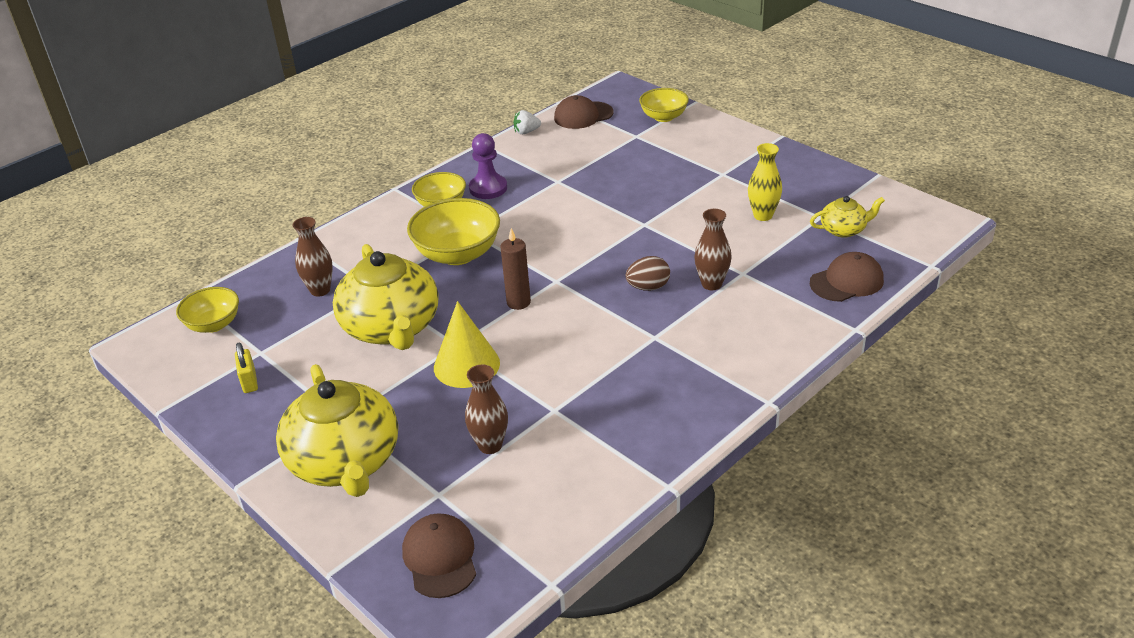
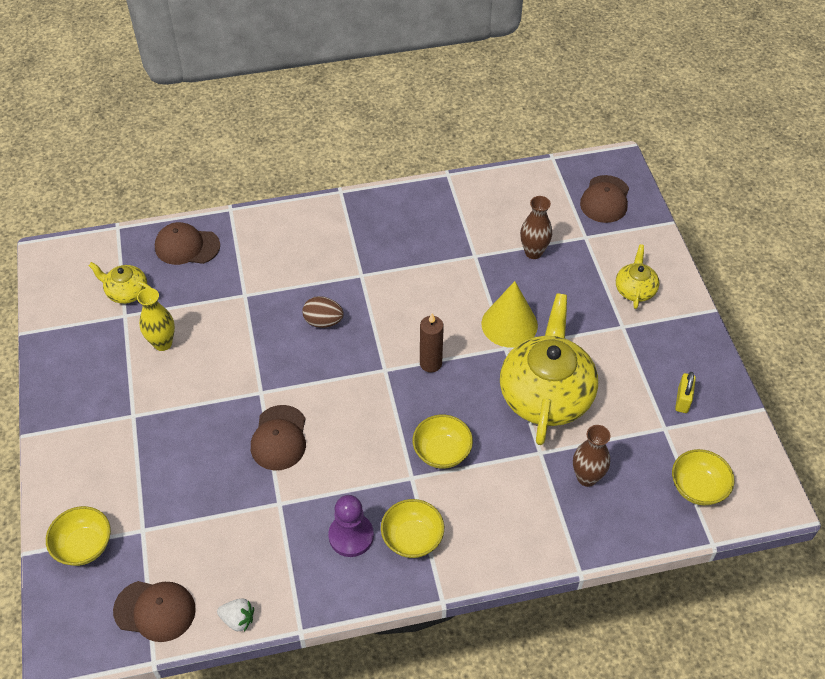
camera: 150 degrees left, 15 degrees up
yellow teapot [276,364,398,497] -> yellow teapot [616,244,659,309], size x0.48
yellow bowl [407,198,500,265] -> yellow bowl [413,415,473,469], size x0.63
brown vase [694,209,732,290] -> none
none -> brown cap [251,405,306,471]

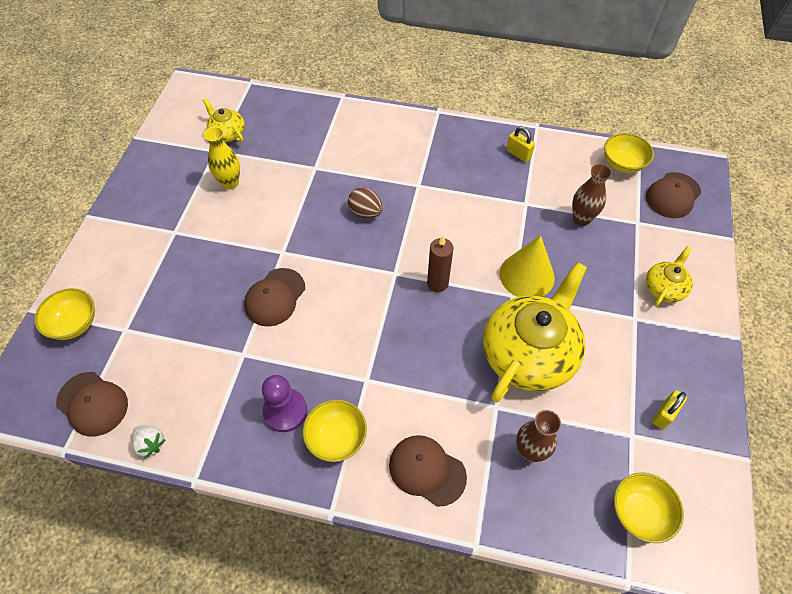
camera: 25 degrees right, 5 degrees up
brown cap [155,222,220,265] -> brown cap moved to [389,435,467,507]
yellow bowl [413,415,473,469] -> yellow bowl moved to [604,133,654,173]
none -> yellow padlock [506,127,535,162]

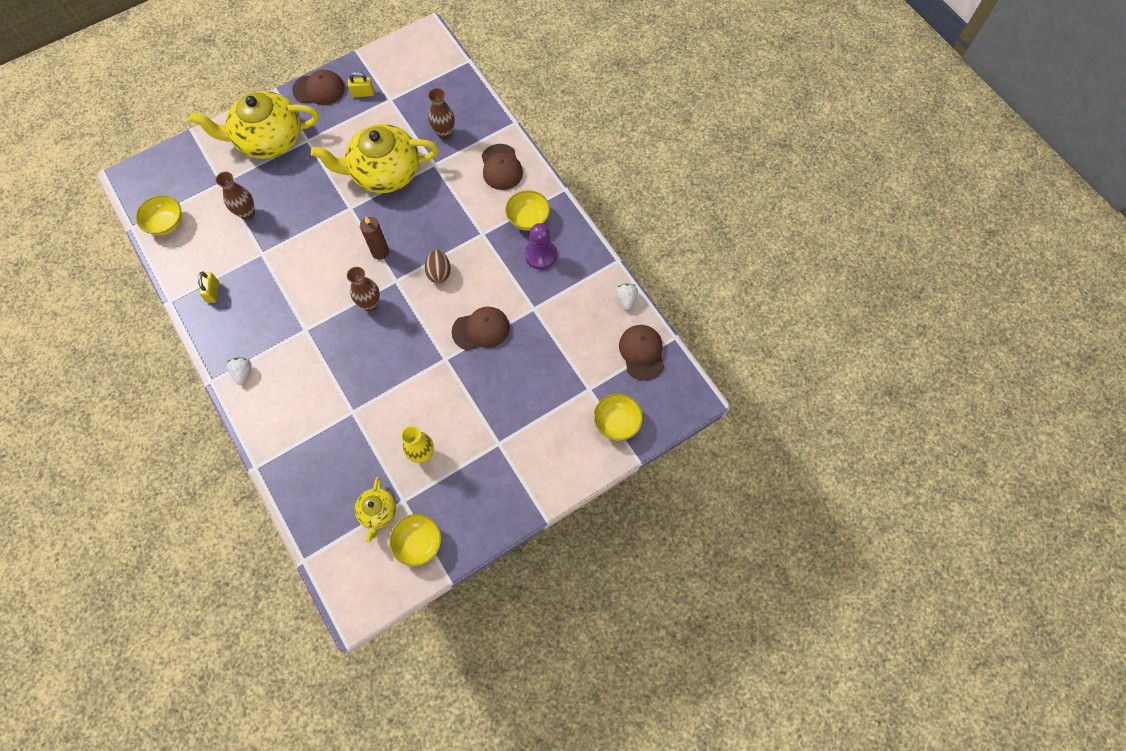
camera: 135 degrees left, 10 degrees up
brown egg [348,188,383,219] -> brown egg moved to [424,250,451,283]
yellow cone [499,235,555,297] -> none
yellow bowl [614,473,684,543] -> yellow bowl moved to [389,514,442,566]
brown cap [646,172,701,218] -> brown cap moved to [292,70,345,105]
yellow teapot [646,247,693,307] -> yellow teapot [190,91,319,159], size x2.09
none -> white strawberry [227,357,252,385]
none -> brown vase [347,267,380,311]

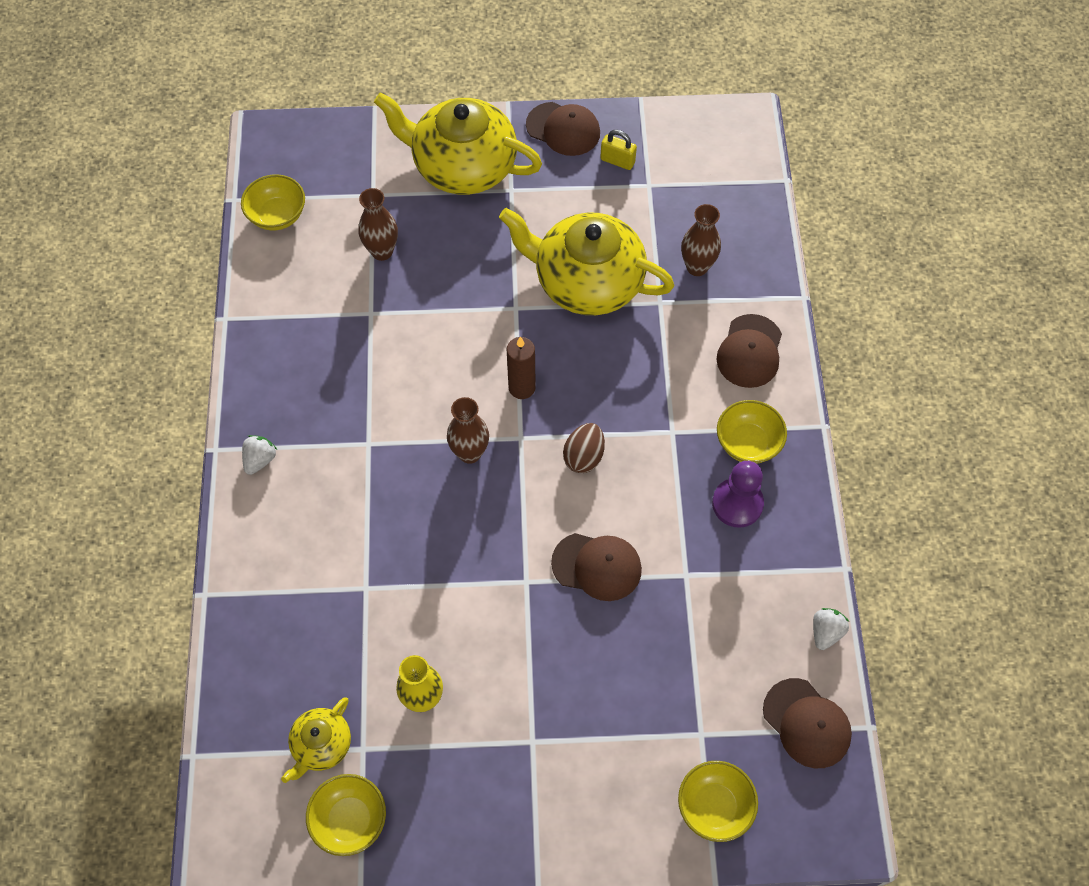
camera: 30 degrees right, 5 degrees down
yellow padlock [198,272,219,303] -> none
brown cap [619,325,664,381] -> brown cap turned 120 degrees clockwise [763,678,852,768]

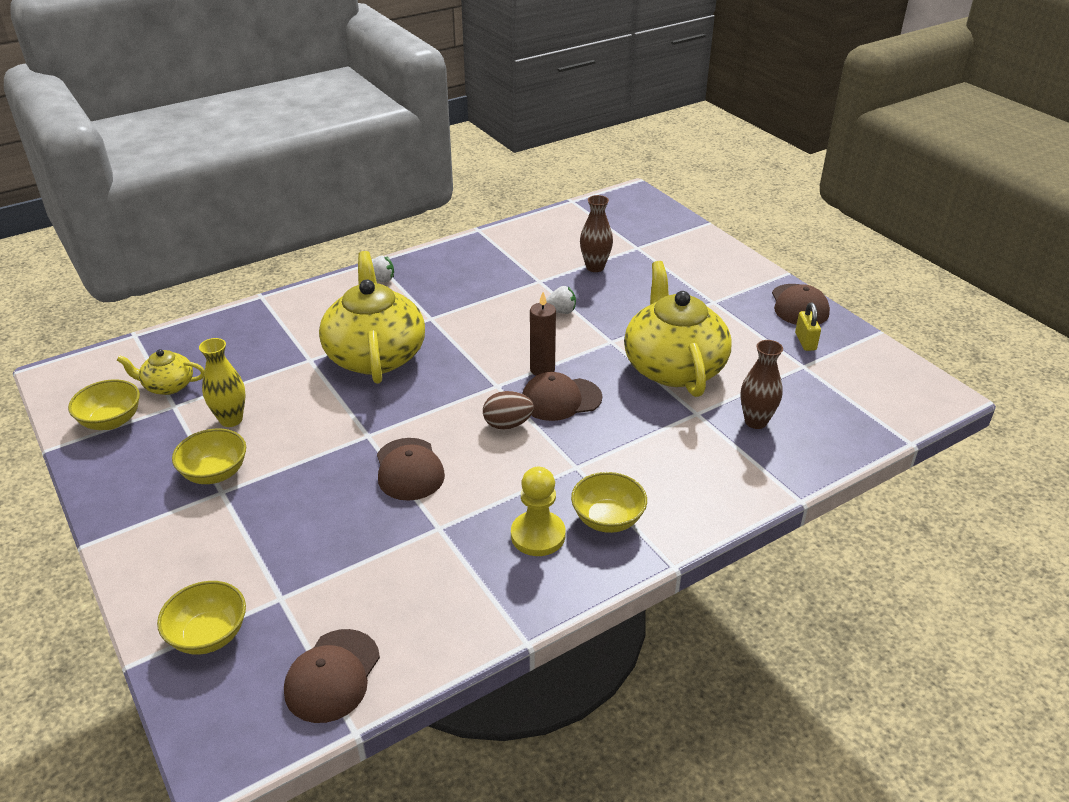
camera: 60 degrees right, 25 degrees down
yellow bowl [241,175,305,231] -> yellow bowl moved to [172,428,246,484]
yellow teapot [374,92,542,195] -> yellow teapot moved to [319,251,425,384]
brown vase [447,397,489,464] -> none
purple pawn [712,461,764,528] -> yellow pawn [511,467,566,556]
brown cap [716,314,782,388] -> brown cap moved to [522,372,602,421]
white strawberry [813,608,849,650] -> white strawberry moved to [546,286,576,314]

